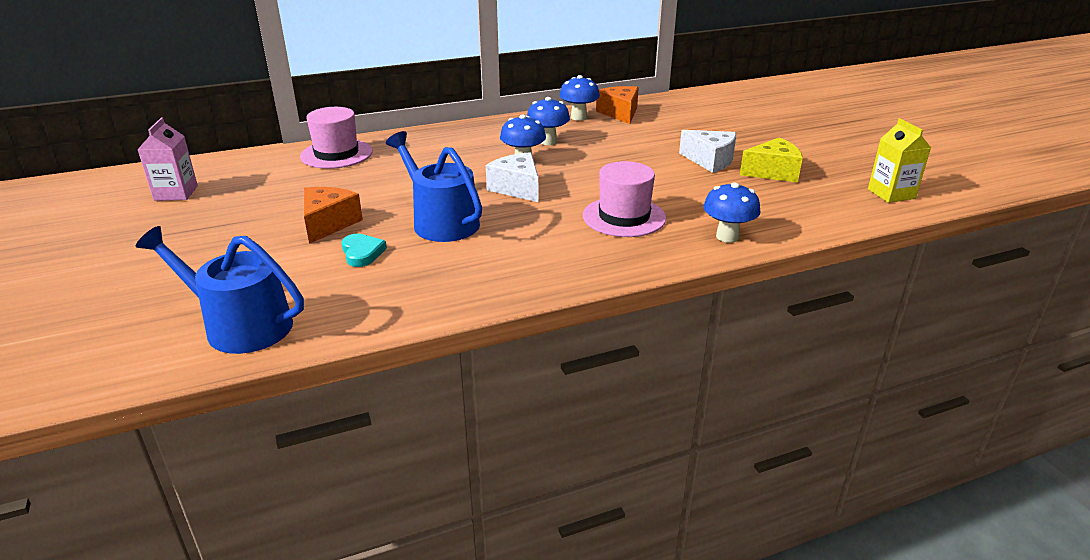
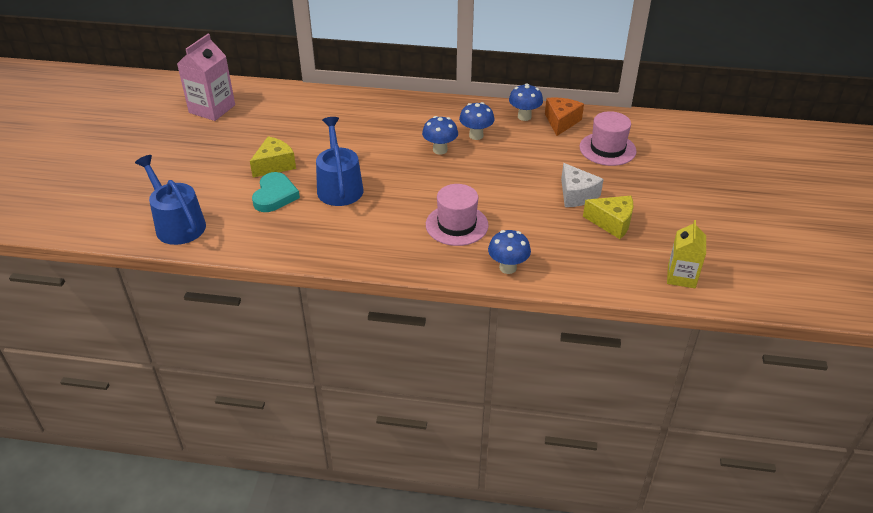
camera: 30 degrees right, 10 degrees up
pink carton [137,117,198,201] -> pink carton [177,34,235,121], size x1.51
pink hat [300,107,373,169] -> pink hat moved to [579,111,636,166]
orange cheese [304,187,363,244] -> yellow cheese [250,136,296,177]
turquoise heart [342,234,387,267] -> turquoise heart [252,172,300,212], size x1.55
white cheese [486,152,538,202] -> none

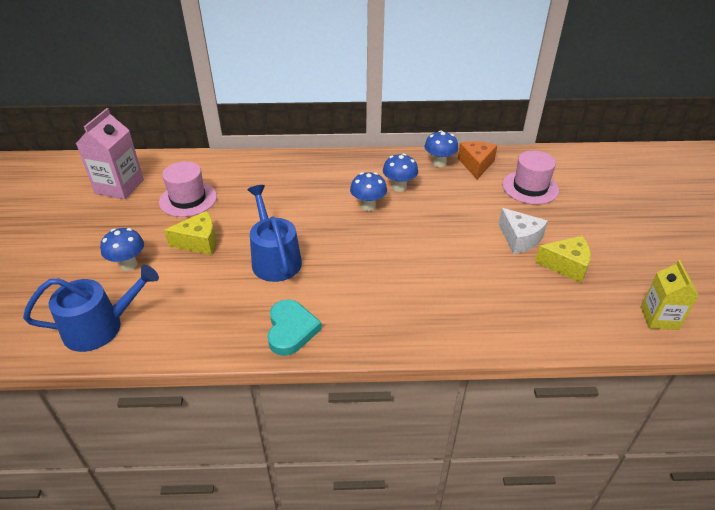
camera: 10 degrees left, 0 degrees up
blue watering can [135,155,206,245] -> blue watering can turned 120 degrees clockwise [23,265,159,352]
yellow cheese [250,136,296,177] -> yellow cheese turned 45 degrees clockwise [164,211,216,255]
turquoise heart [252,172,300,212] -> turquoise heart moved to [267,299,322,356]
pink hat [426,184,488,246] -> pink hat moved to [159,161,217,217]
blue mushroom [488,230,531,274] -> blue mushroom moved to [100,228,144,271]

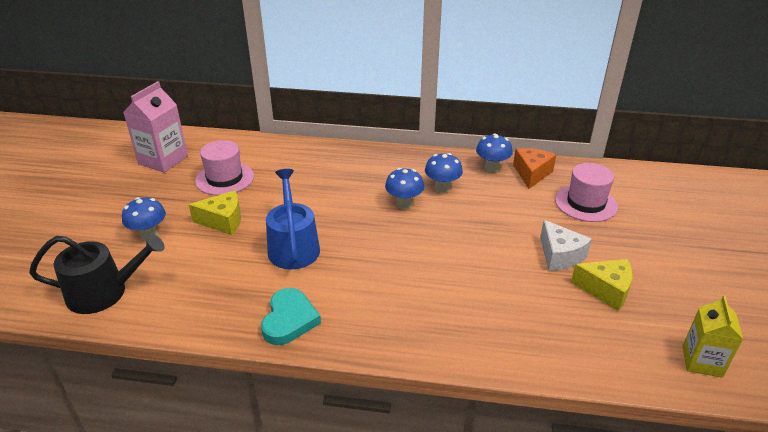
camera: 10 degrees right, 5 degrees down
blue watering can [23,265,159,352] -> black watering can [29,234,164,314]

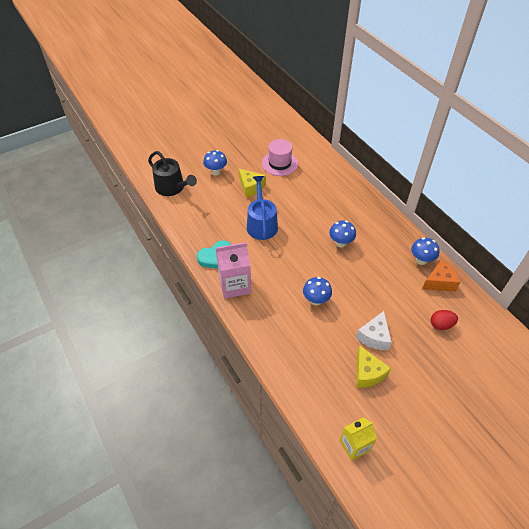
camera: 50 degrees right, 15 degrees up
pink carton [123,81,188,173] -> pink carton moved to [216,242,251,299]
blue watering can [266,169,320,269] -> blue watering can turned 45 degrees counterclockwise [247,176,278,240]
blue mushroom [425,153,463,193] -> blue mushroom moved to [303,277,332,305]
pink hat [555,163,618,222] -> red egg [431,310,458,330]

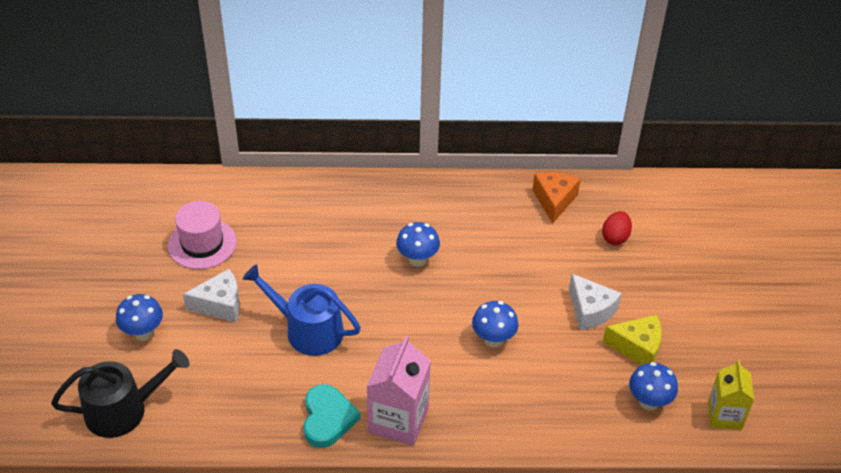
camera: 60 degrees left, 5 degrees down
yellow cheese [239,169,266,197] -> white cheese [183,269,240,323]
blue mushroom [411,237,440,265] -> blue mushroom moved to [629,362,678,410]

